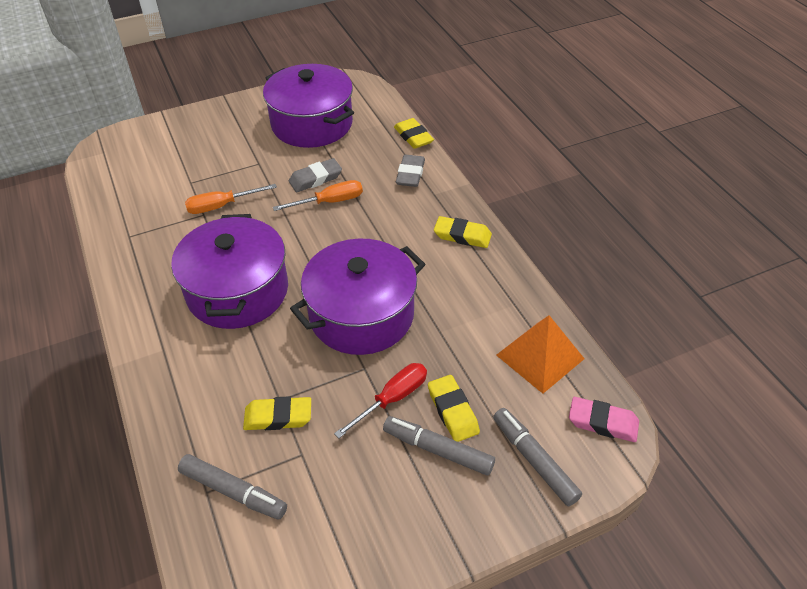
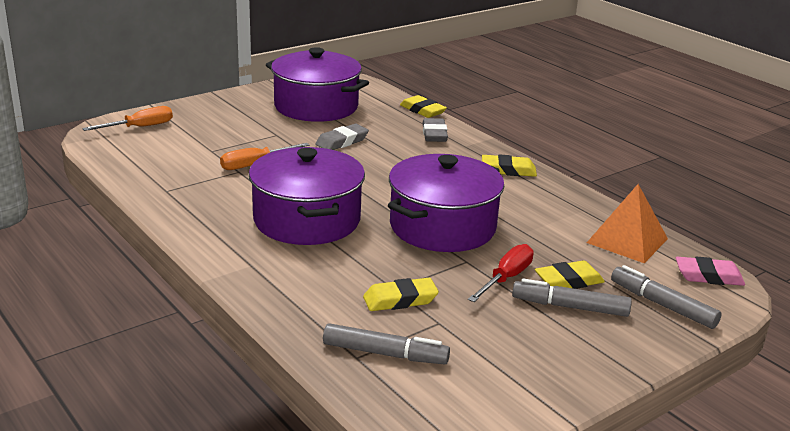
camera: 15 degrees left, 20 degrees down
orange screwdriver [273,180,363,211] -> orange screwdriver moved to [82,106,173,131]
yellow eraser [428,375,480,442] -> yellow eraser turned 75 degrees counterclockwise [535,260,605,289]

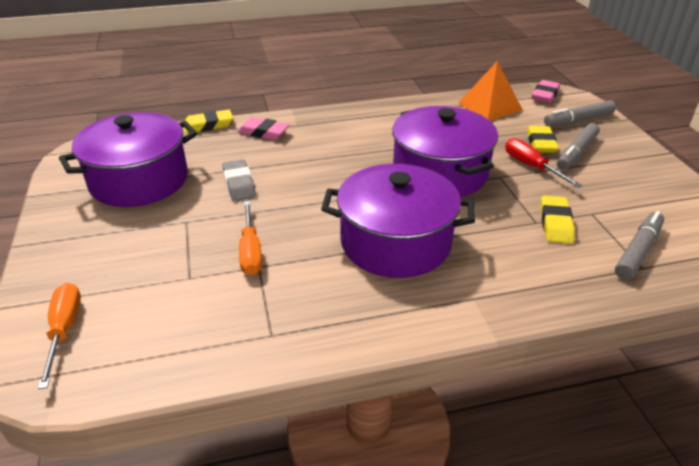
camera: 65 degrees left, 10 degrees up
grey eraser [423,118,448,142] -> pink eraser [237,117,289,140]
yellow eraser [482,154,537,177] -> none

